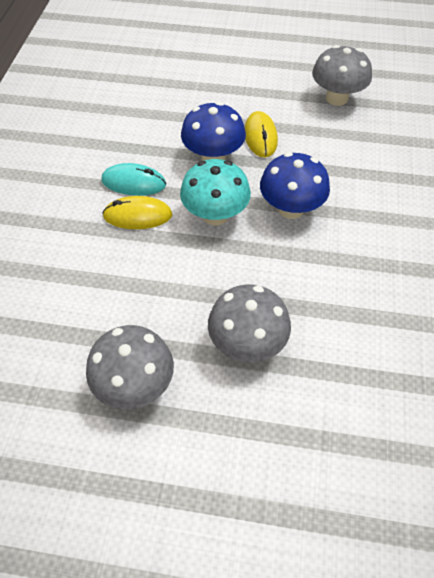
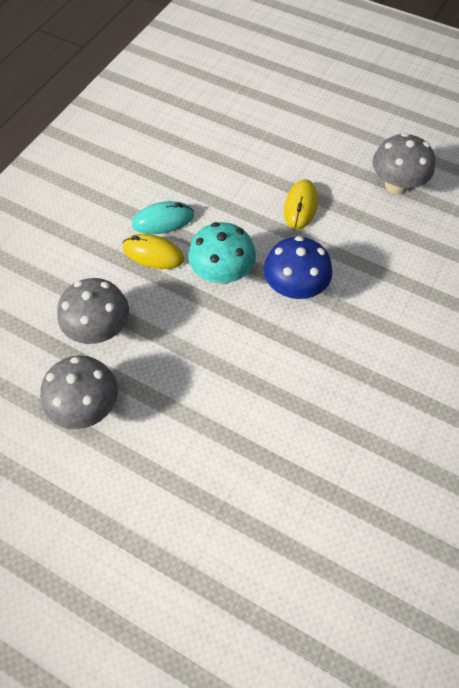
camera: 20 degrees right, 5 degrees up
turquoise mouse [101,163,166,196] -> turquoise mouse turned 45 degrees counterclockwise [132,201,194,234]
blue mushroom [181,102,246,161] -> none
grey mushroom [208,284,291,362] -> grey mushroom moved to [57,278,129,344]

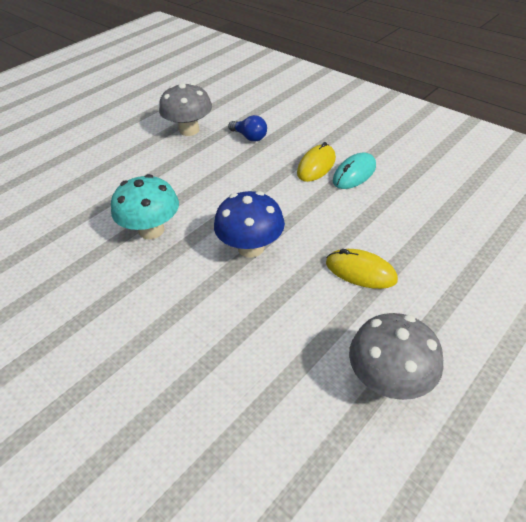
camera: 105 degrees right, 15 degrees down
grey mushroom [57,278,129,344] -> blue light bulb [228,115,267,142]
turquoise mouse [132,201,194,234] -> turquoise mouse turned 45 degrees clockwise [333,153,376,189]
turquoise mushroom [188,222,256,285] -> turquoise mushroom moved to [111,174,179,239]

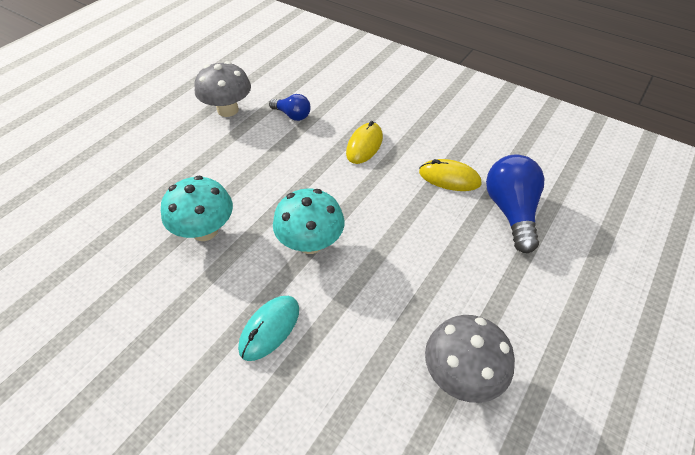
camera: 10 degrees left, 5 degrees up
blue mushroom [214,191,285,258] -> turquoise mushroom [273,189,345,254]
yellow mouse [326,249,398,289] -> yellow mouse moved to [419,159,481,191]
turquoise mouse [333,153,376,189] -> turquoise mouse moved to [238,296,299,361]
none -> blue light bulb [486,154,544,253]

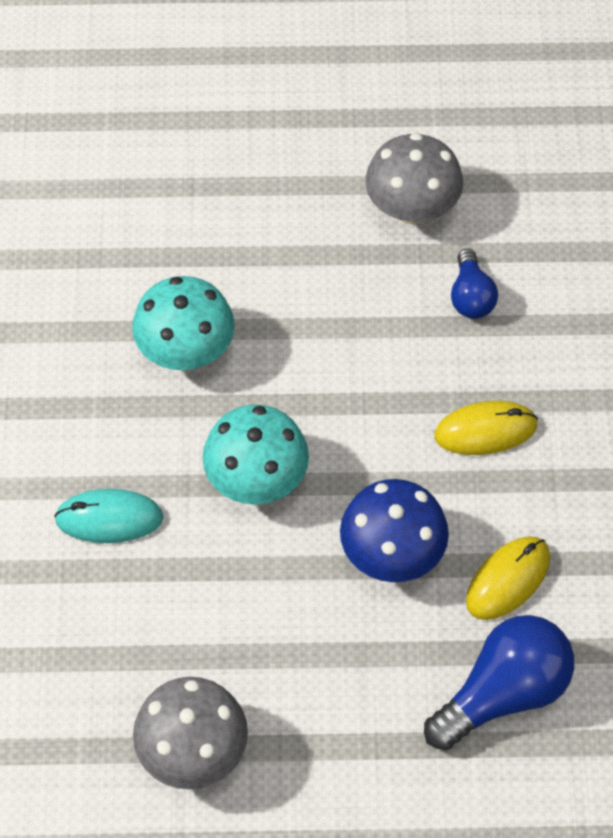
camera: 55 degrees right, 10 degrees up
yellow mouse [419,159,481,191] -> yellow mouse turned 60 degrees clockwise [466,536,550,620]
none -> blue mushroom [340,479,449,582]

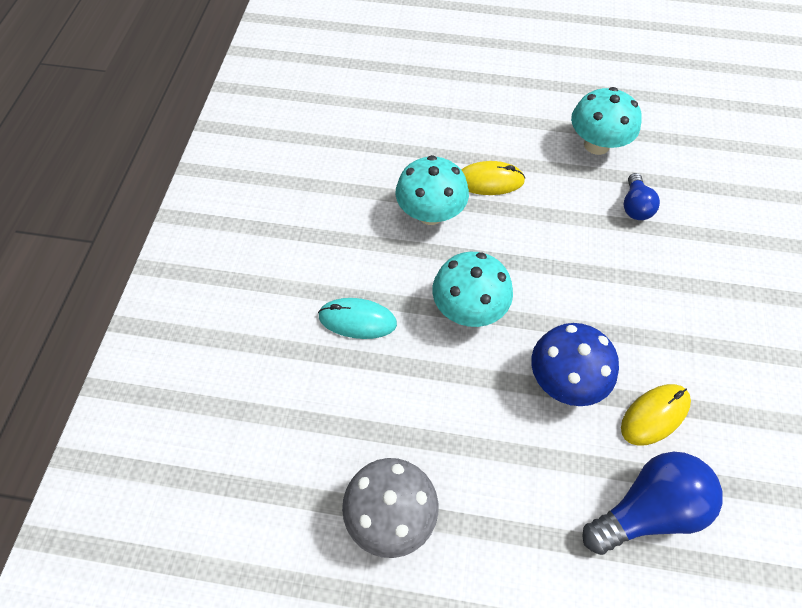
camera: 10 degrees right, 0 degrees up
grey mushroom [366,133,463,224] -> turquoise mushroom [571,87,642,155]
yellow mouse [434,401,538,455] -> yellow mouse moved to [461,161,525,195]

